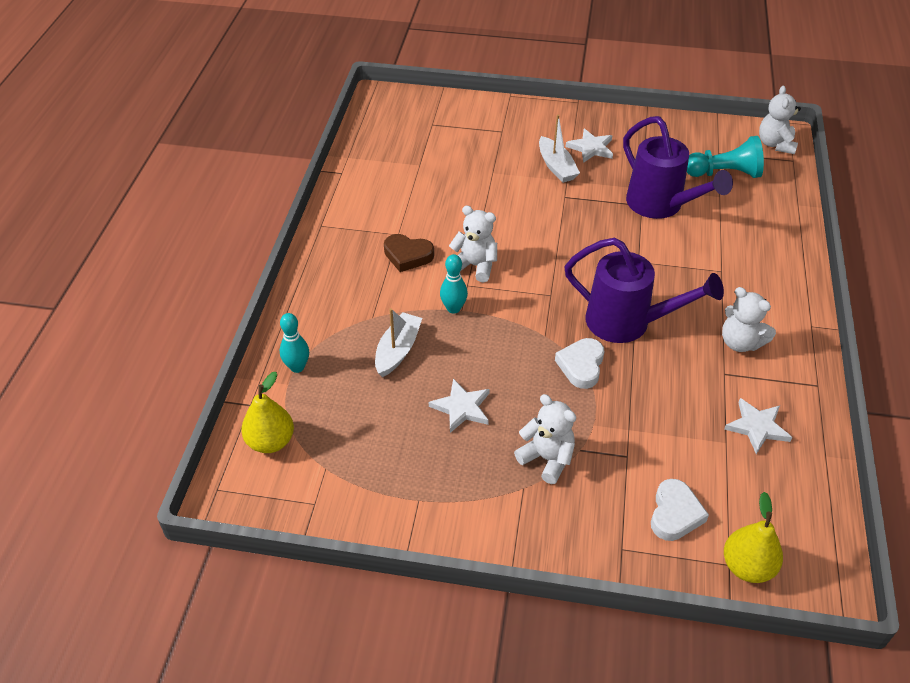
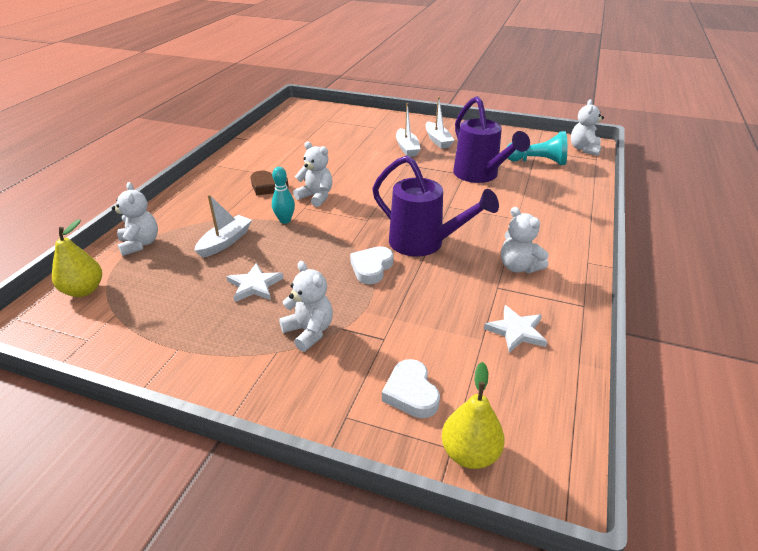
camera: 10 degrees right, 10 degrees down
turquoise bowling pin [280,313,309,373] -> white teddy bear [112,182,158,256]
white star [566,129,613,163] -> white boat [426,97,455,149]
white heart [651,479,709,541] -> white heart turned 135 degrees clockwise [382,359,440,418]

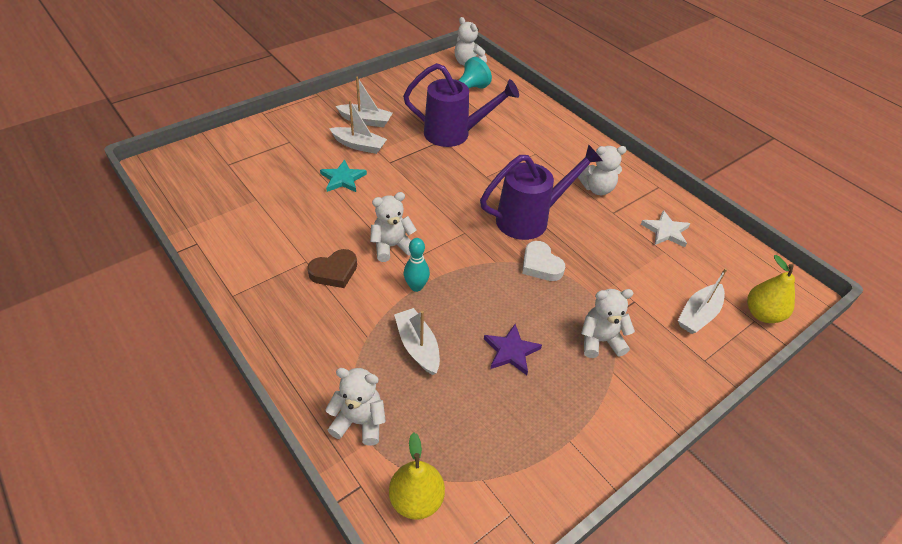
camera: 60 degrees left, 10 degrees up
white star [227,263,283,302] -> purple star [484,324,542,375]
white heart [382,359,440,418] -> white boat [678,268,727,334]
none -> turquoise star [320,160,367,192]

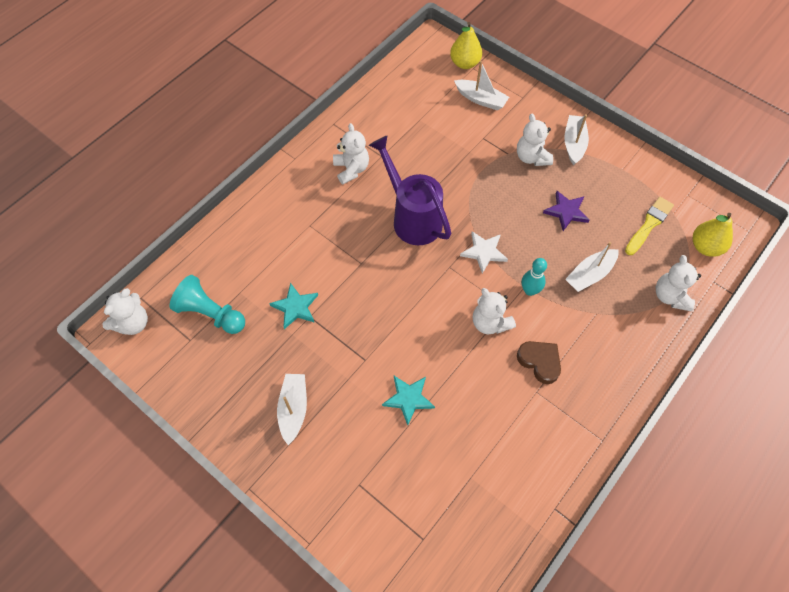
camera: 100 degrees left, 15 degrees up
white boat [329,100,387,154] -> white boat moved to [564,114,589,165]
purple watering can [403,63,519,147] -> turquoise star [269,283,318,329]
white heart [522,241,565,281] -> none
white star [641,210,690,247] -> white star moved to [460,231,508,273]
none -> yellow brush [625,197,674,255]

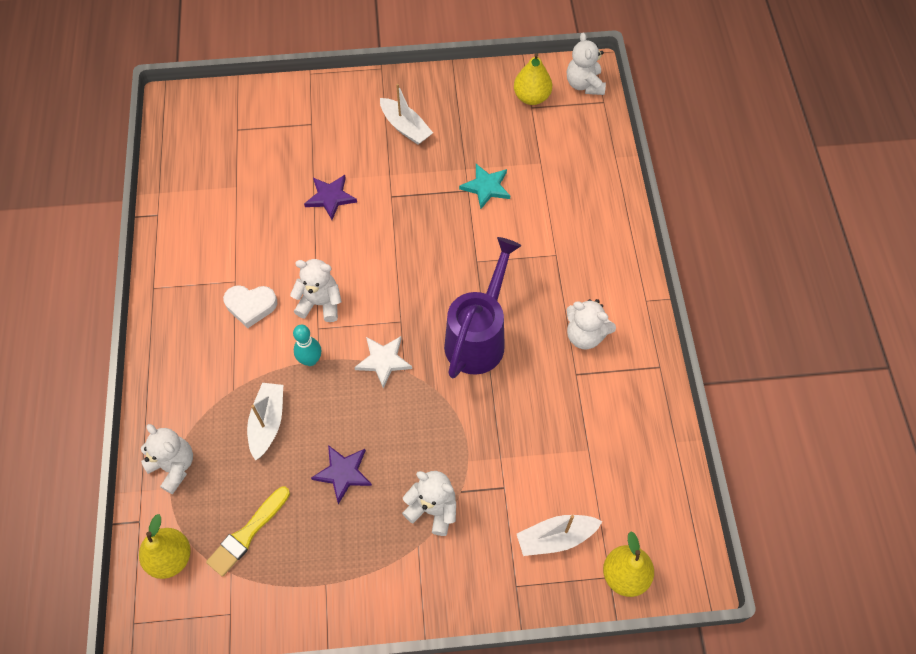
camera: 135 degrees right, 0 degrees up
turquoise pawn [169,275,245,334] -> none
purple watering can [369,135,451,245] -> purple watering can turned 75 degrees counterclockwise [444,237,521,378]
turquoise star [382,376,435,425] -> purple star [304,175,357,220]
brown heart [517,341,561,384] -> white heart [223,285,277,328]
white boat [564,114,589,165] -> none
yellow brush [625,197,674,255] -> yellow brush turned 45 degrees clockwise [206,487,290,577]
none -> yellow pear [514,53,552,105]

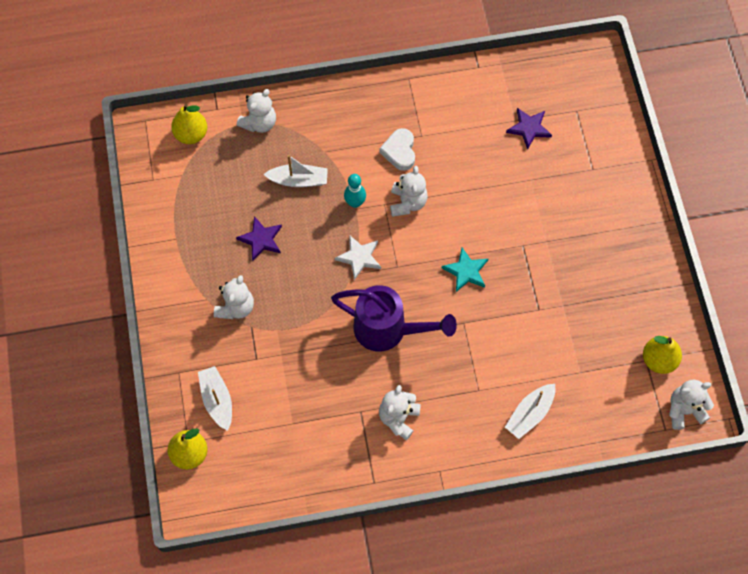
camera: 85 degrees right, 5 degrees up
yellow brush [206,487,290,577] -> none
purple star [304,175,357,220] -> purple star moved to [506,108,552,150]
white boat [380,84,433,145] -> white boat moved to [505,384,555,439]
turquoise star [459,164,510,209] -> turquoise star moved to [442,248,488,292]

